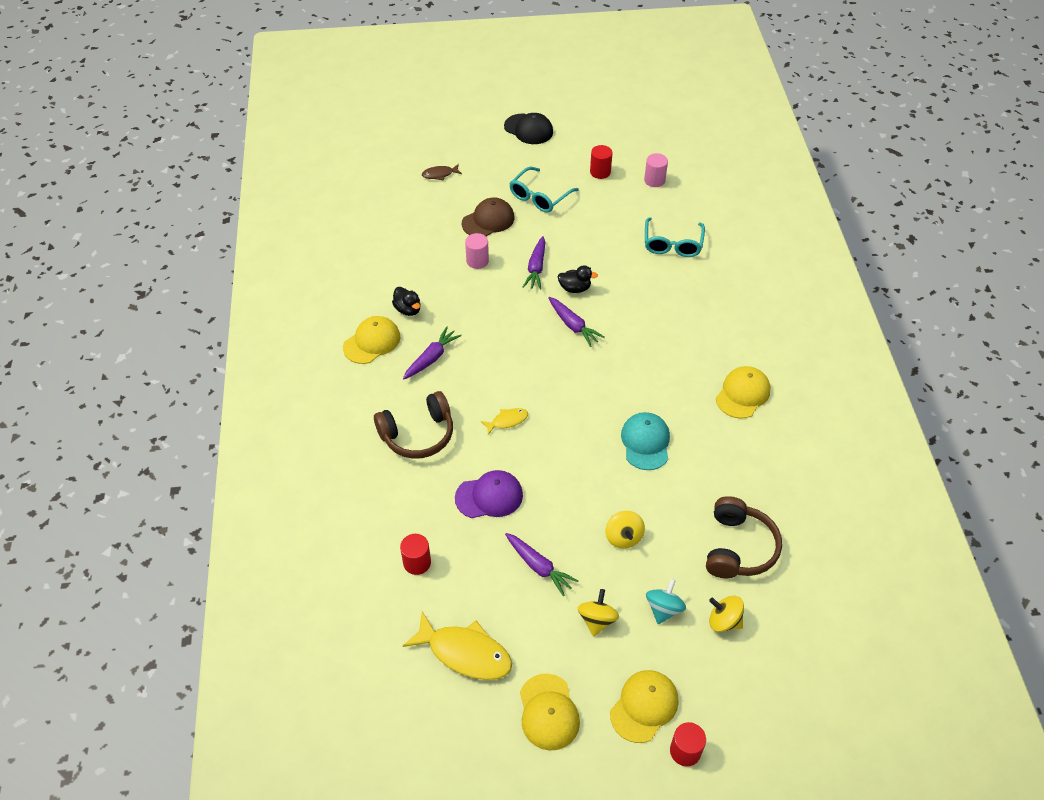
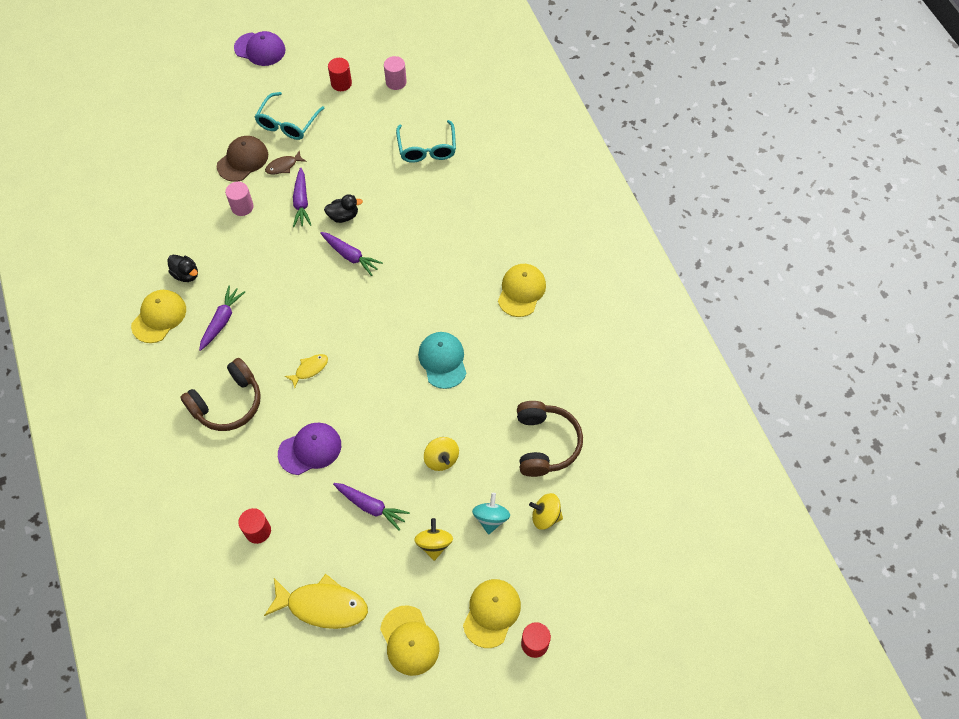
camera: 15 degrees left, 10 degrees up
brown fish [422,164,462,181] -> brown fish moved to [265,150,306,174]
black cap [504,113,553,144] -> purple cap [234,31,285,66]

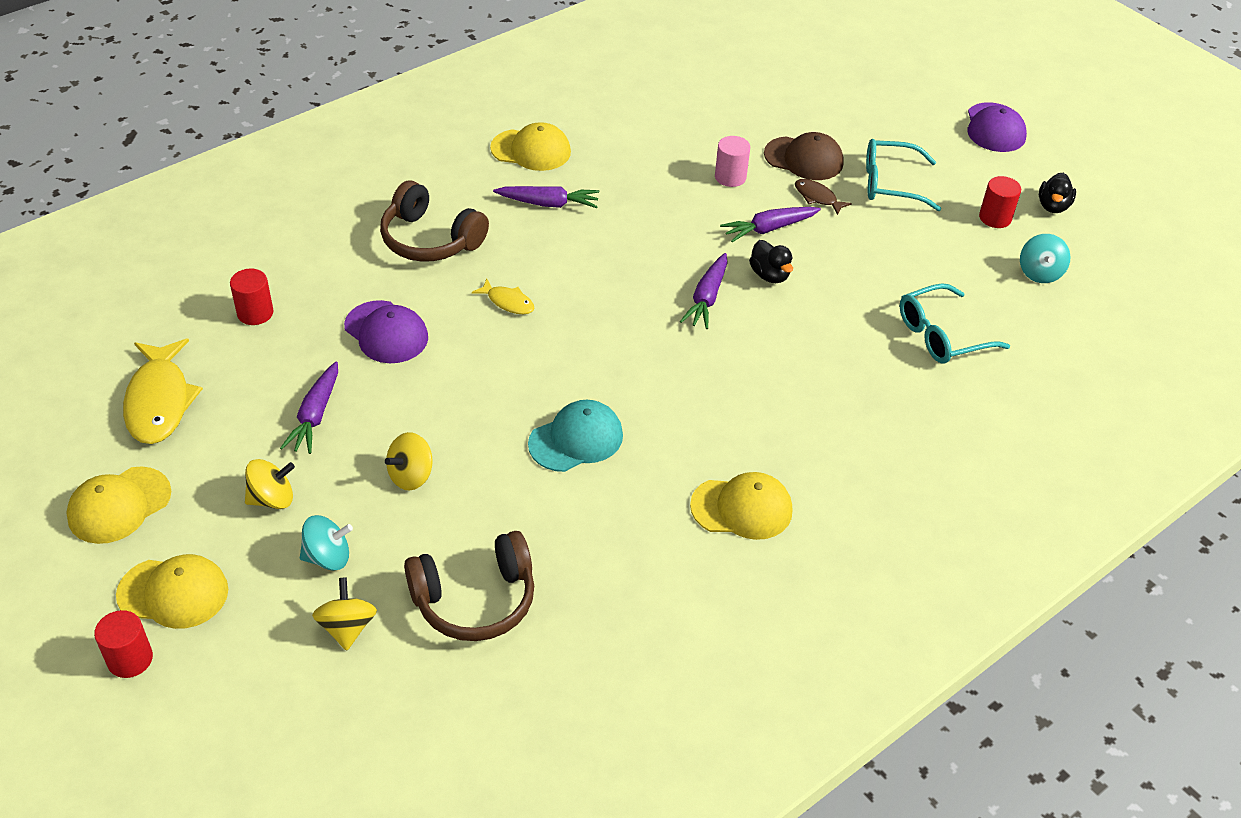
camera: 70 degrees right, 15 degrees down
black duck [168,255,198,282] -> black duck moved to [1039,173,1076,213]
pink cylinder [384,56,407,90] -> turquoise spinning top [1020,234,1070,283]

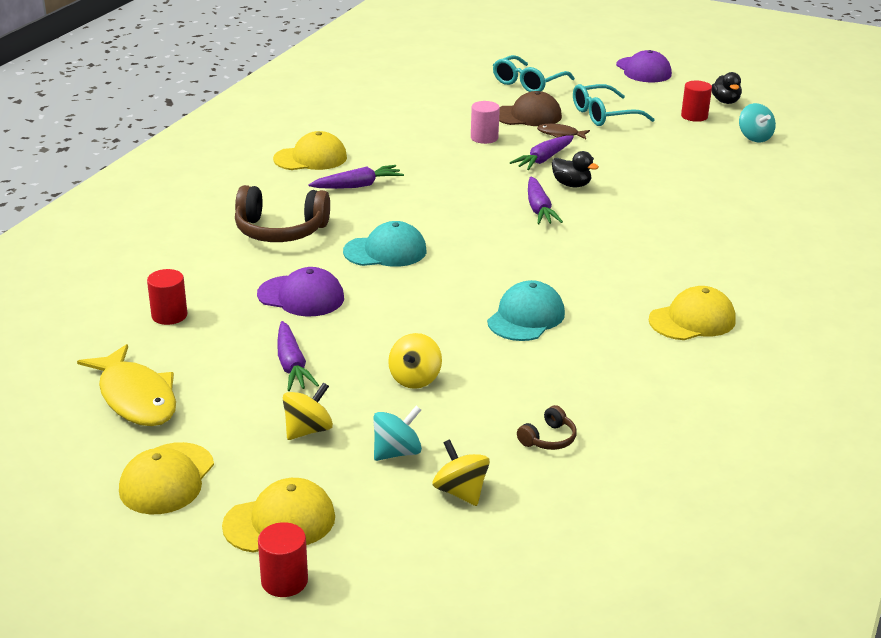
camera: 25 degrees left, 15 degrees down
brown headphones [404,531,534,641] -> brown headphones [517,405,577,450], size x0.47
yellow fish [472,279,534,314] -> turquoise cap [343,221,427,267]
turquoise glasses [900,283,1010,364] -> turquoise glasses moved to [493,55,575,92]

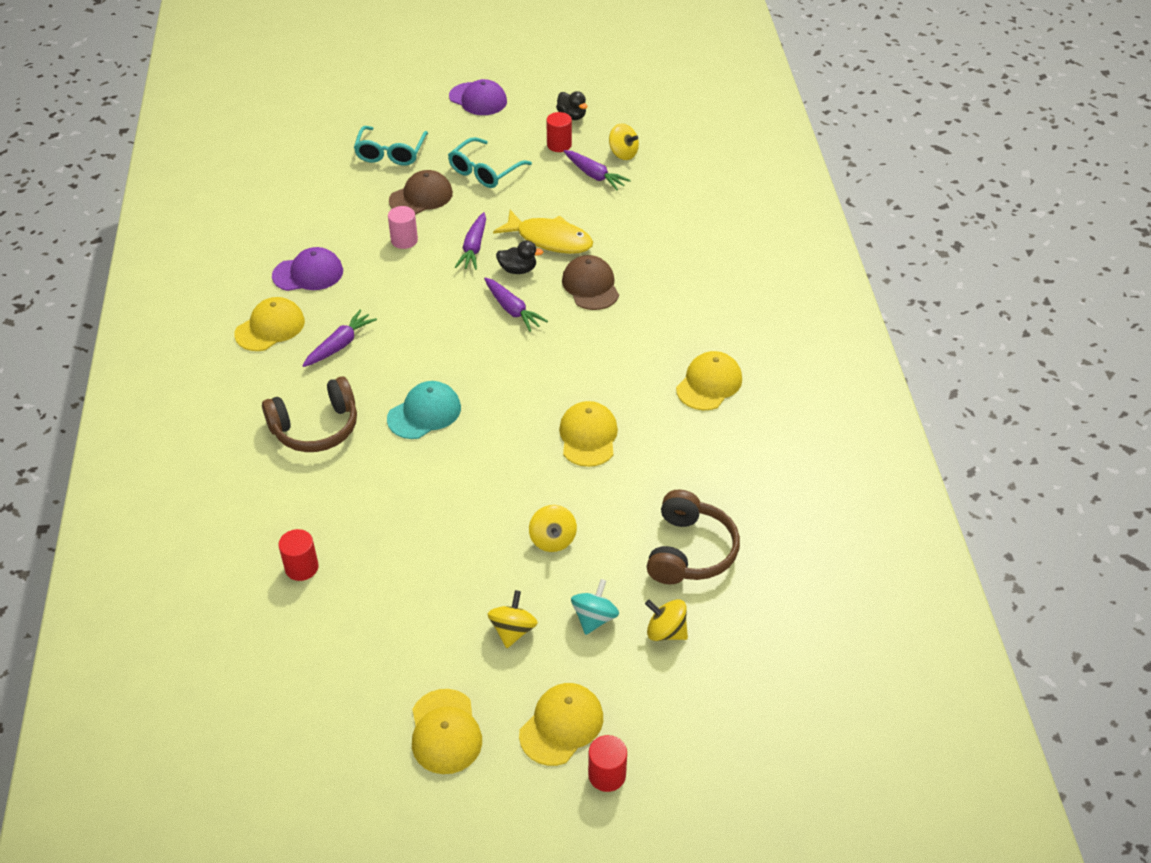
camera: 30 degrees left, 15 degrees up
yellow fish [77,344,176,426] -> yellow fish moved to [493,210,593,254]
purple cap [257,267,344,317] -> purple cap moved to [272,247,343,291]
purple carrot [277,321,319,391] -> purple carrot moved to [564,150,631,190]
turquoise cap [487,280,565,341] -> yellow cap [559,401,618,467]
brown headphones [517,405,577,450] -> brown headphones [647,490,740,584], size x2.13
brown fish [537,123,590,139] -> none
turquoise spinning top [739,103,776,142] -> yellow spinning top [609,123,639,160]
none -> brown cap [562,255,619,310]

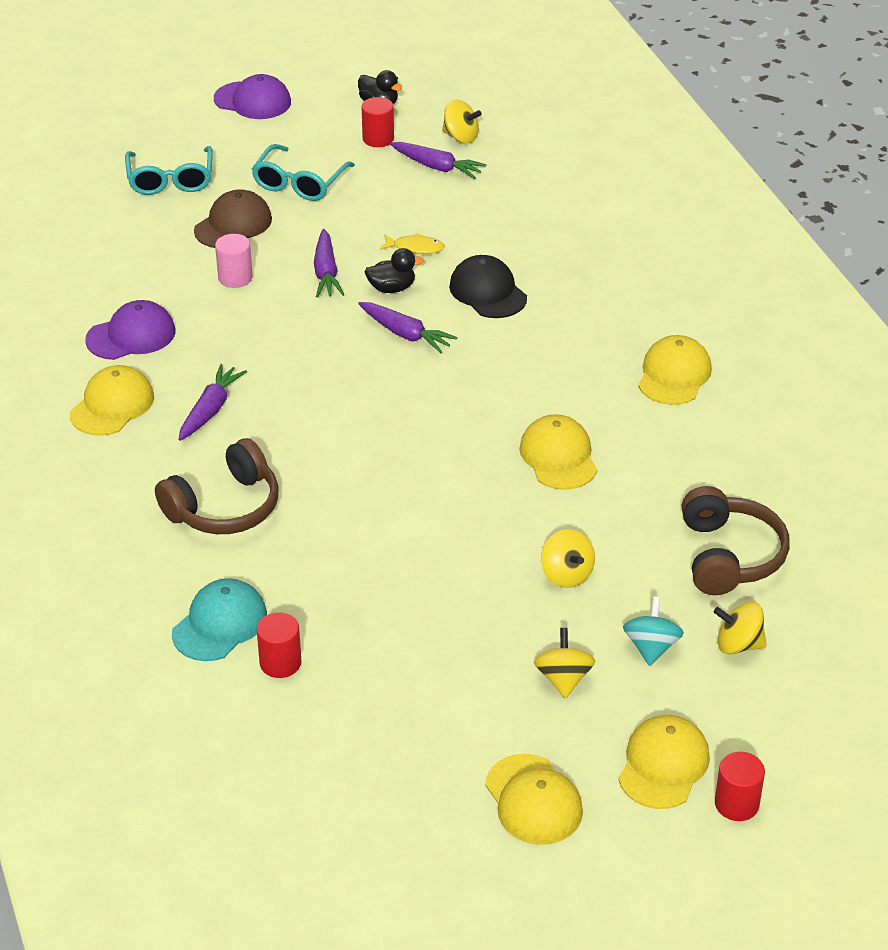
camera: 15 degrees left, 5 degrees down
turquoise cap [387,381,461,439] -> turquoise cap moved to [172,578,267,661]
yellow fish [493,210,593,254] -> yellow fish [380,233,445,254], size x0.51
brown cap [562,255,619,310] -> black cap [449,255,527,318]

